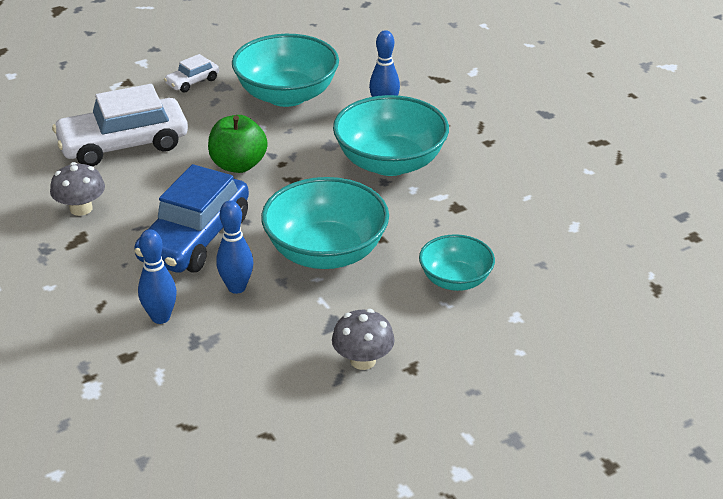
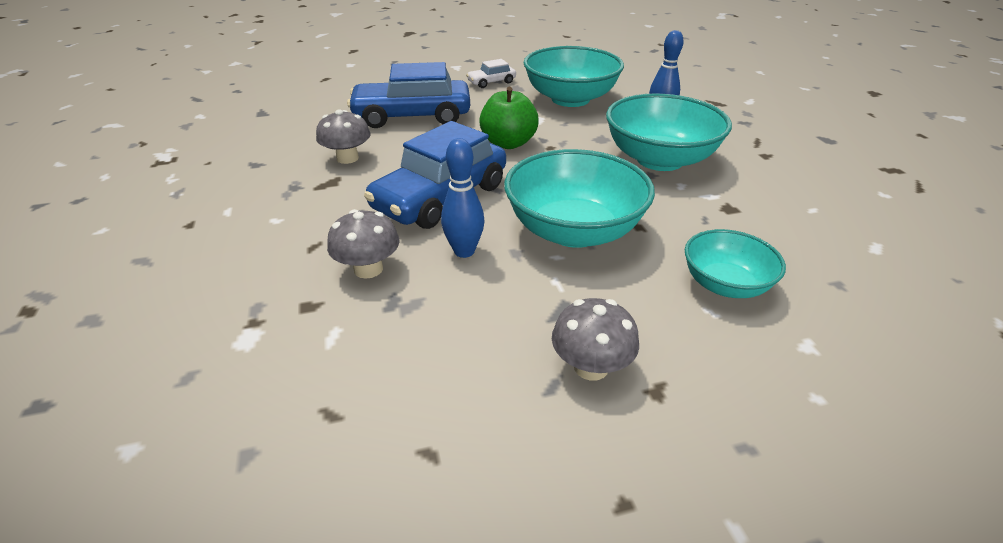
camera: 15 degrees right, 0 degrees up
white car [52,84,188,166] -> blue car [347,62,470,128]
blue bowling pin [138,229,177,324] -> grey mushroom [327,209,400,279]

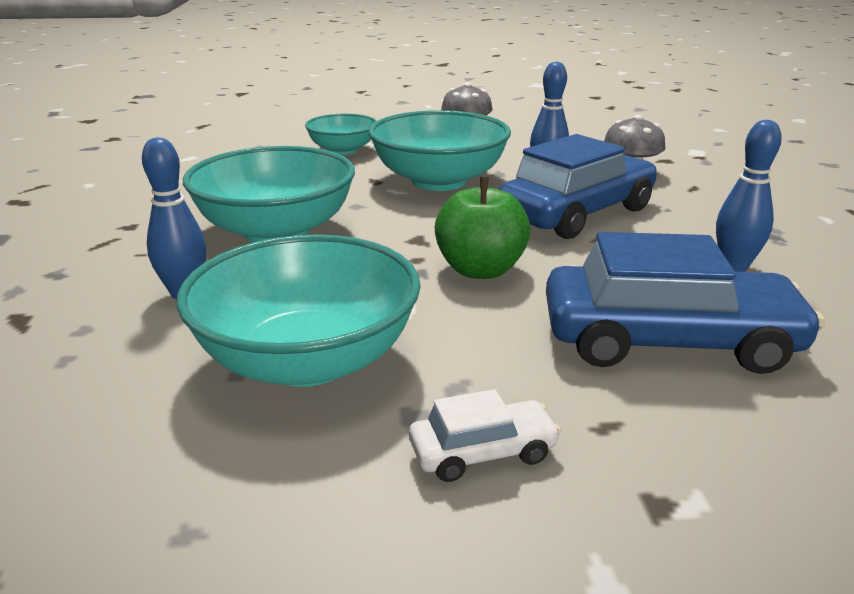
camera: 170 degrees left, 10 degrees down
grey mushroom [316,109,371,164] -> blue bowling pin [716,120,782,272]

